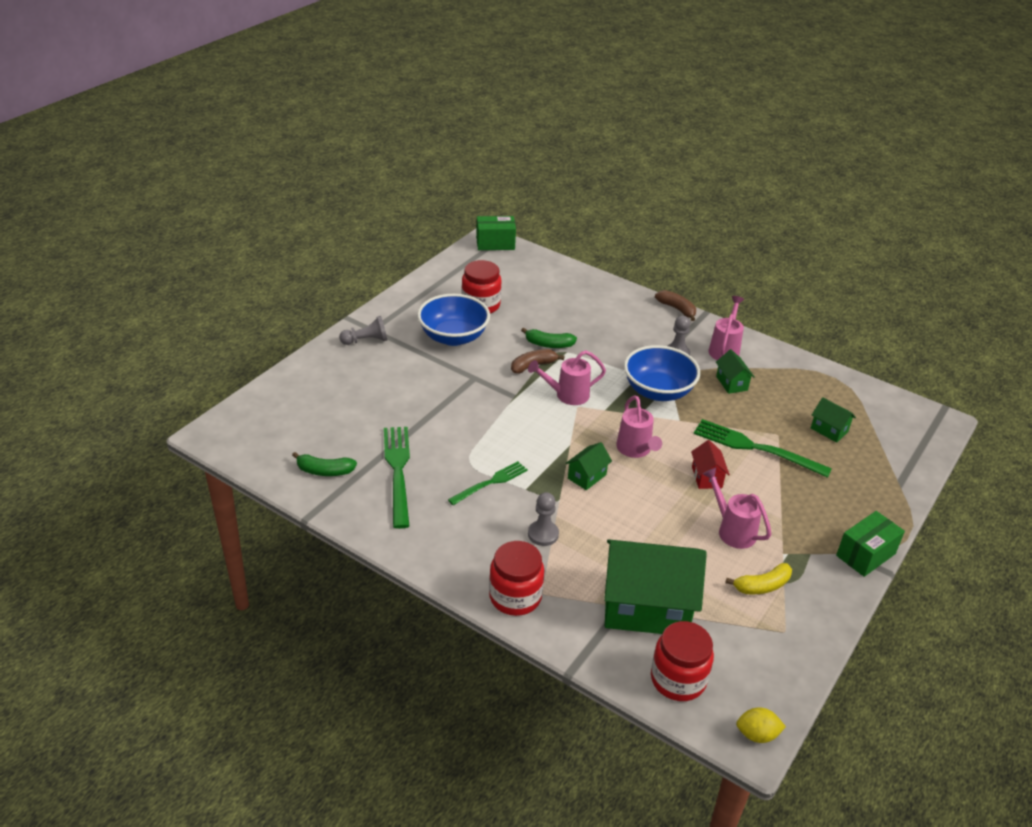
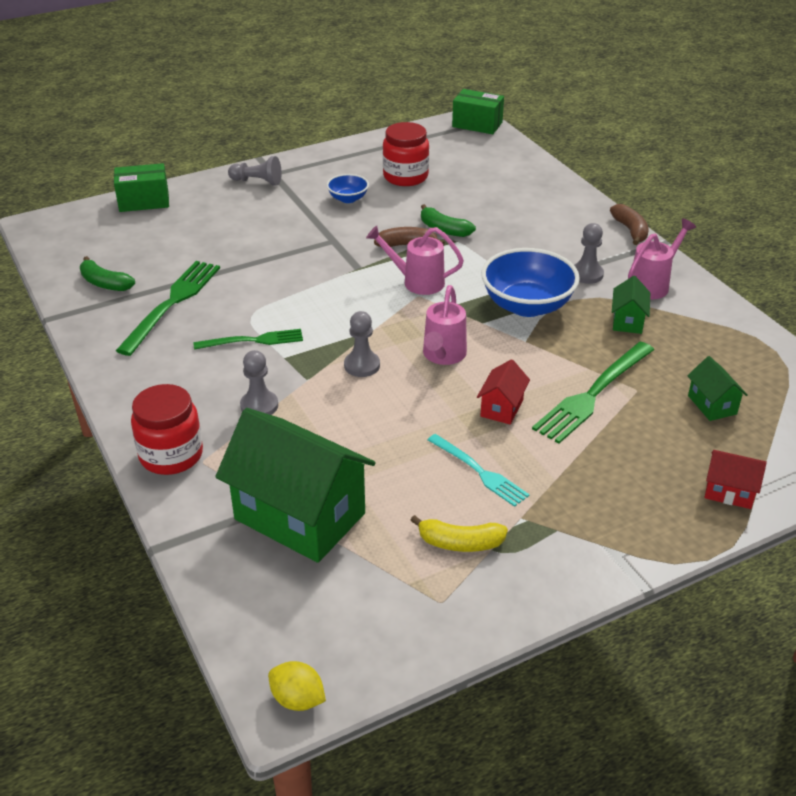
camera: 30 degrees right, 0 degrees up
blue bowl [417,294,490,346] -> blue bowl [327,174,369,203], size x0.51
green house [565,442,612,490] -> grey pawn [344,311,380,377]
red jar [651,621,714,701] -> none
green fork [694,419,832,478] -> green fork turned 105 degrees counterclockwise [532,342,654,443]
pink watering can [703,467,771,549] -> turquoise fork [428,434,530,507]
green box [836,511,905,577] -> green box moved to [114,163,169,212]
none -> red house [705,450,767,509]

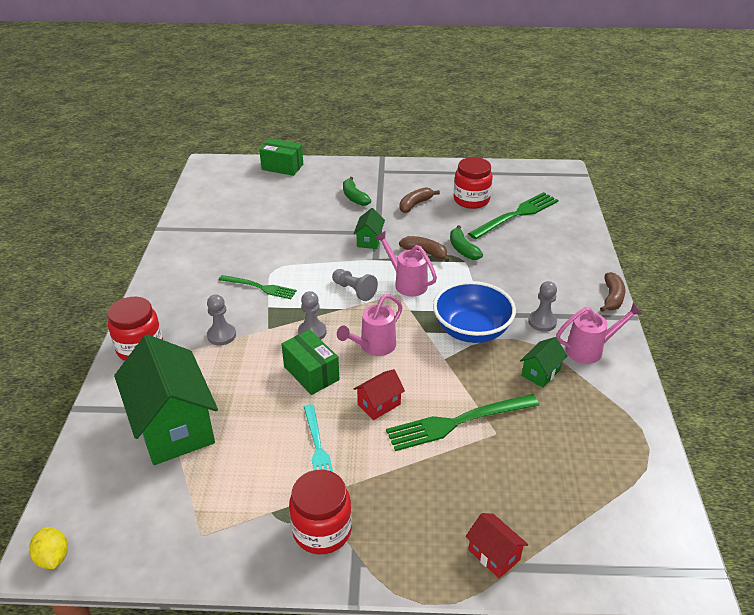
camera: 30 degrees right, 0 degrees up
green banana [80,256,135,291] -> green banana moved to [343,177,371,206]
green fork [116,261,220,356] -> green fork moved to [468,192,558,239]
grey pawn [228,156,282,186] -> grey pawn moved to [332,269,378,301]
blue bowl [327,174,369,203] -> brown banana [400,187,440,213]
yellow banana [410,515,508,552] -> none
green box [452,89,504,134] -> green box moved to [281,330,340,395]
green house [687,356,748,421] -> green house moved to [354,208,385,249]
none -> red jar [289,470,352,554]

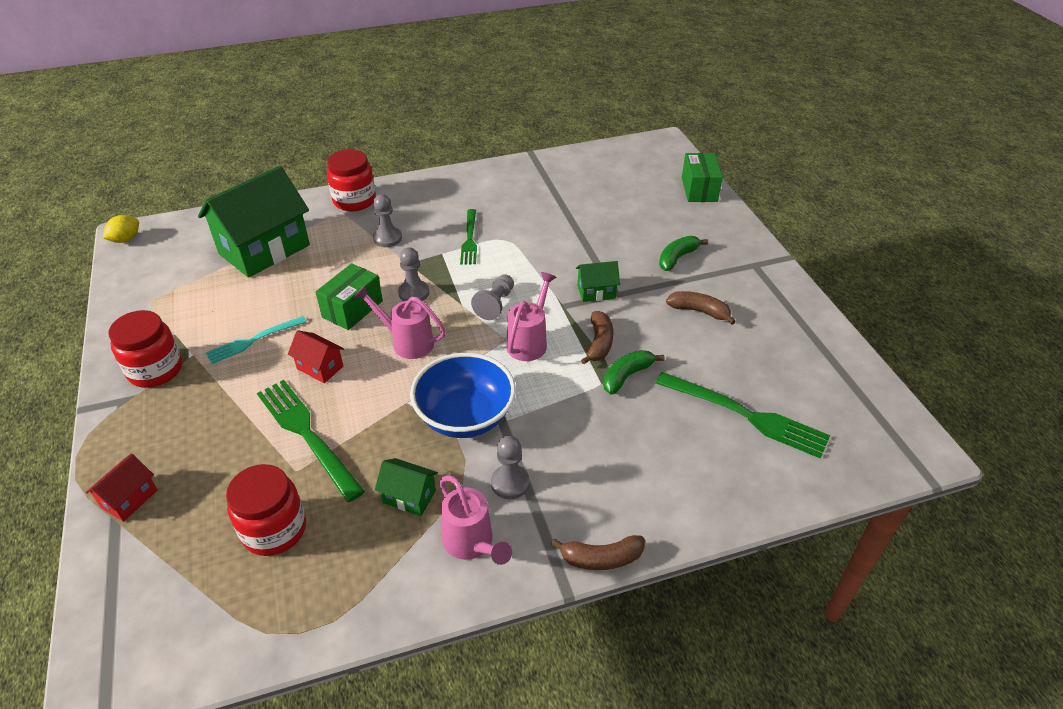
camera: 70 degrees right, 5 degrees up
red jar [454,157,493,209] -> red jar moved to [226,464,306,556]

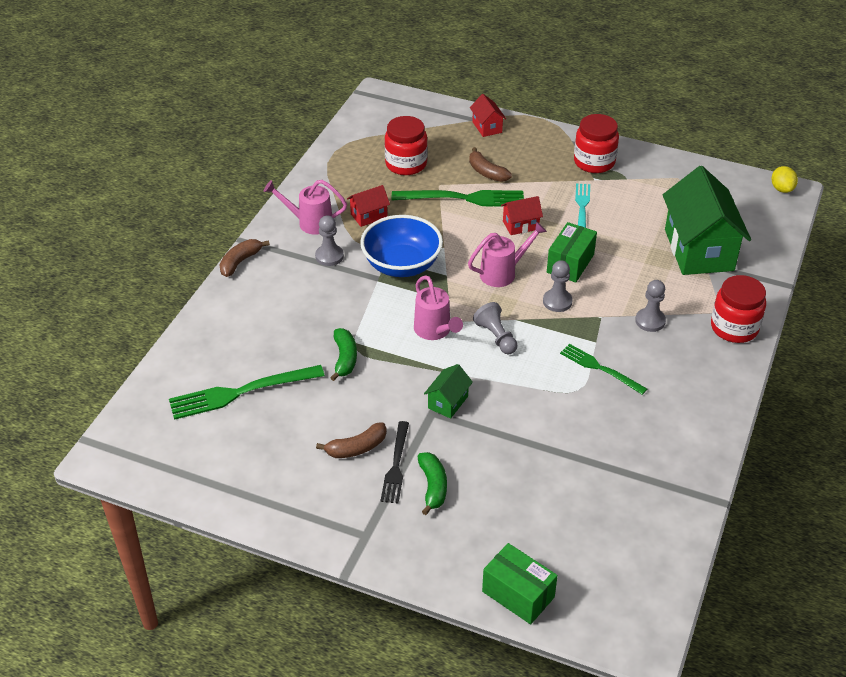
camera: 130 degrees right, 0 degrees up
green box [316,263,383,330] -> green box turned 45 degrees clockwise [547,222,597,283]
green house [375,458,438,516] -> red house [347,185,390,227]
brown banana [581,311,613,364] -> brown banana moved to [469,147,512,182]
none -> black fork [380,421,409,504]

